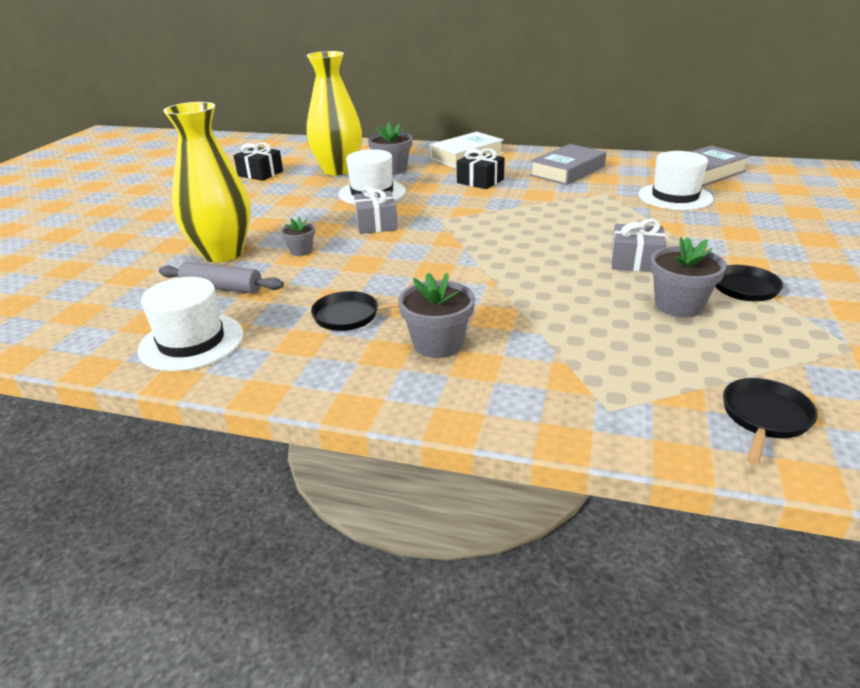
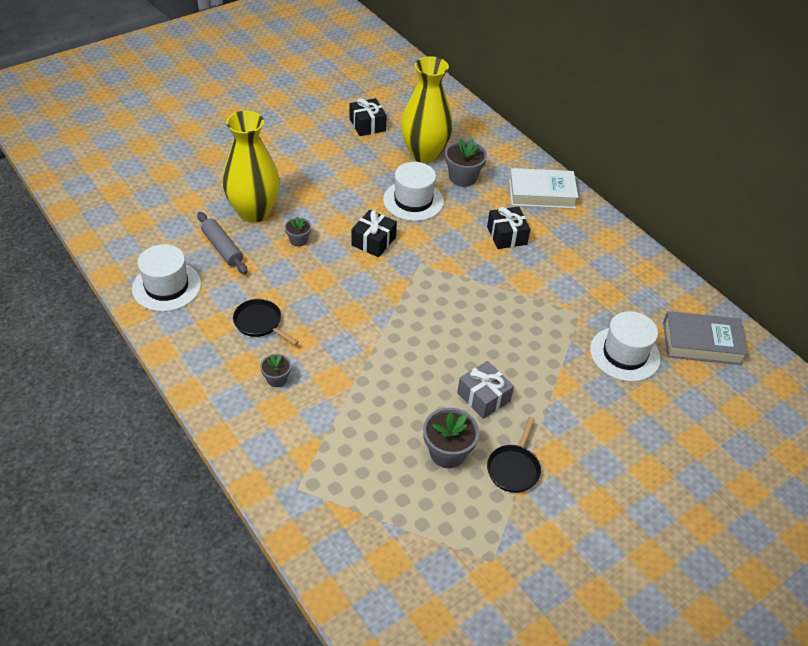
camera: 35 degrees right, 15 degrees up
grey gift [354,186,398,234] -> black gift [351,210,397,257]
grey flower pot [398,273,475,358] -> grey flower pot [260,354,291,387], size x0.58
grey book [530,144,606,185] -> none
black pan [723,378,818,464] -> none

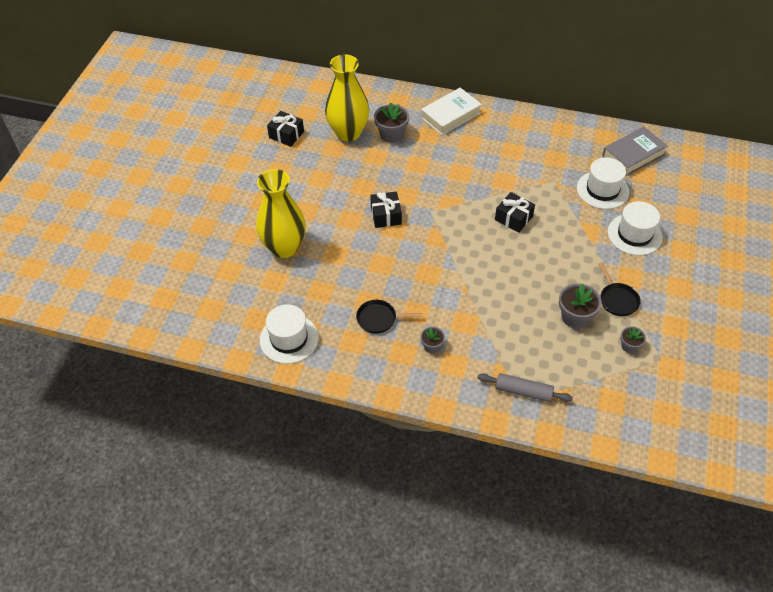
camera: 35 degrees left, 5 degrees up
grey rolling pin [197,212,247,274] -> grey rolling pin moved to [477,373,573,402]
grey flower pot [285,216,311,247] -> grey flower pot moved to [620,326,646,353]
white hat [383,162,444,221] -> white hat moved to [608,201,663,255]
grey gift [457,361,514,419] -> none
black gift [487,207,530,249] -> black gift moved to [495,192,535,233]

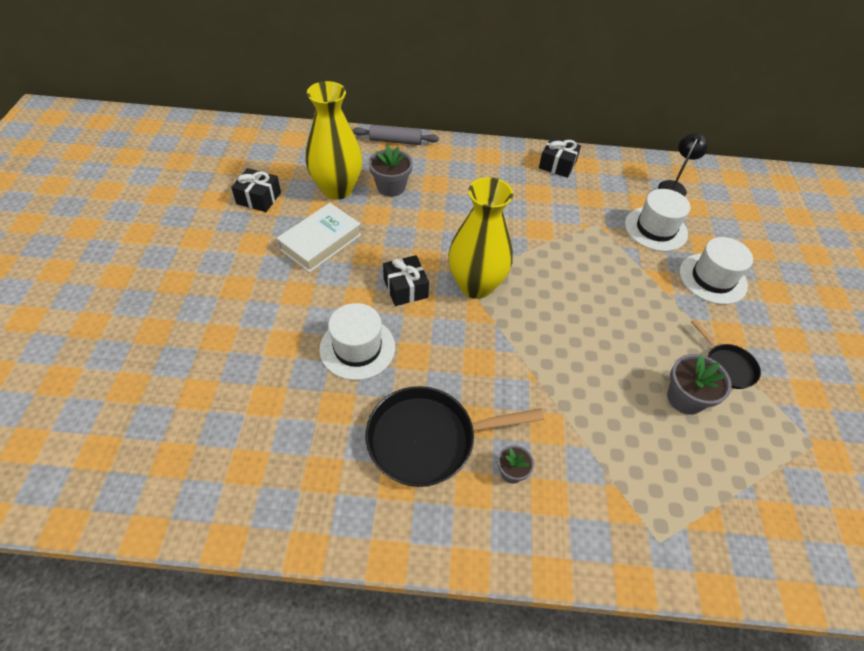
camera: 15 degrees left, 0 degrees up
yellow vase [256,169,306,258] -> yellow vase moved to [448,177,513,299]
white hat [260,304,318,364] -> white hat moved to [320,303,395,380]
black pan [356,300,423,334] -> black pan [365,386,544,487], size x1.86
white book [421,88,482,135] -> white book moved to [277,203,362,272]
grey rolling pin [477,373,573,402] -> grey rolling pin moved to [352,125,439,145]
black gift [495,192,535,233] -> black gift moved to [539,136,581,178]
grey book [602,127,668,176] -> black lamp [658,133,708,197]
grey flower pot [620,326,646,353] -> none

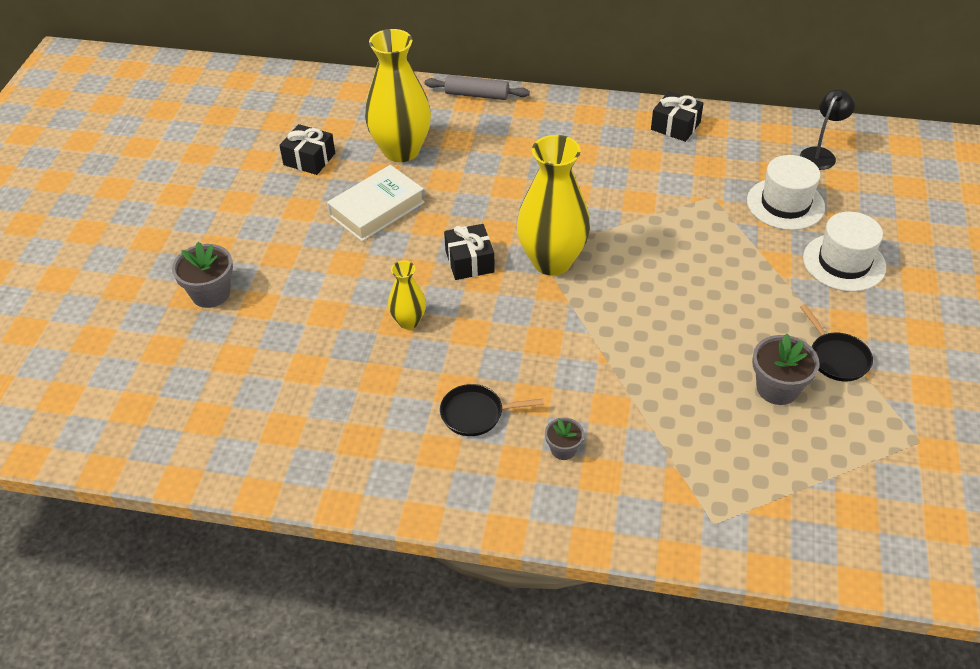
camera: 10 degrees right, 5 degrees down
white hat [320,303,395,380] -> yellow vase [388,261,426,329]
black pan [365,386,544,487] -> black pan [440,384,544,436], size x0.54
grey flower pot [369,145,413,197] -> grey flower pot moved to [172,242,233,308]

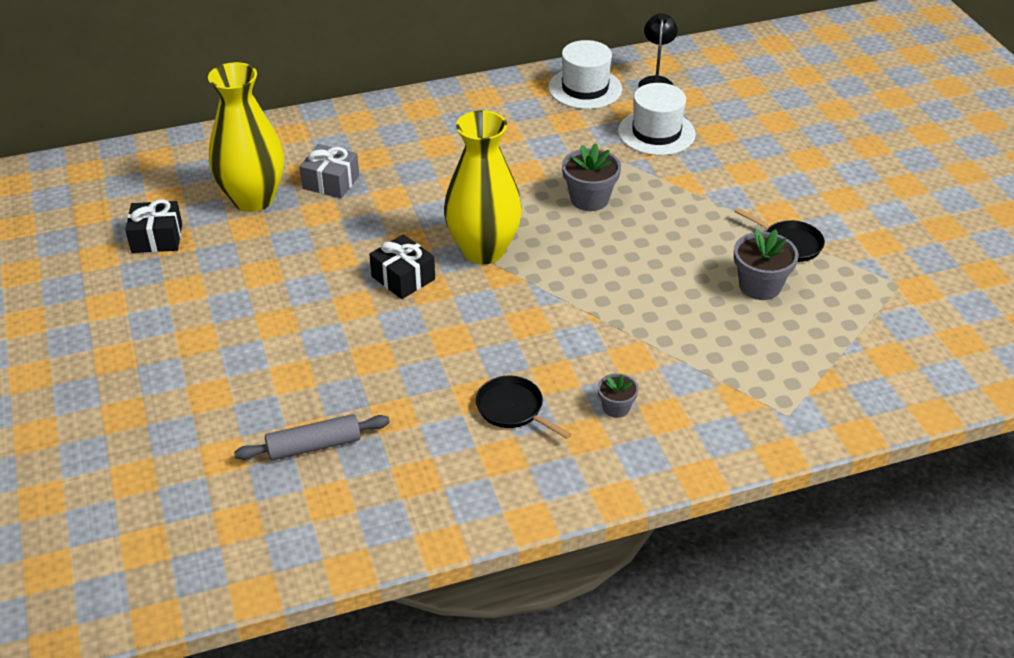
camera: 30 degrees left, 5 degrees down
grey flower pot [172,242,233,308] -> grey flower pot moved to [562,143,621,211]
white book [327,165,425,241] -> none
yellow vase [388,261,426,329] -> none
grey rolling pin [425,75,530,100] -> grey rolling pin moved to [234,414,390,461]
black pan [440,384,544,436] -> black pan turned 75 degrees clockwise [476,376,572,439]
black gift [651,91,704,142] -> none
white hat [803,212,886,292] -> white hat moved to [548,40,622,109]
none -> grey gift [299,144,359,198]

